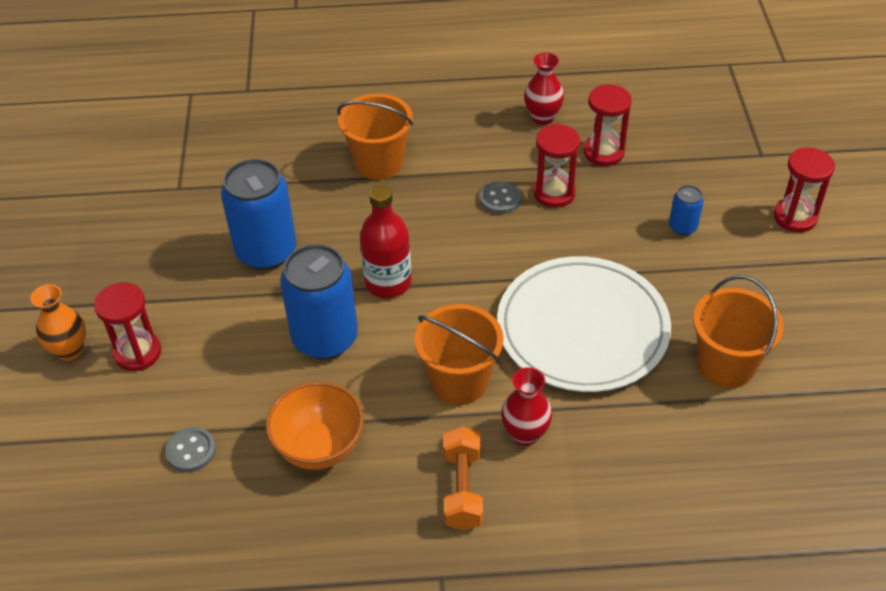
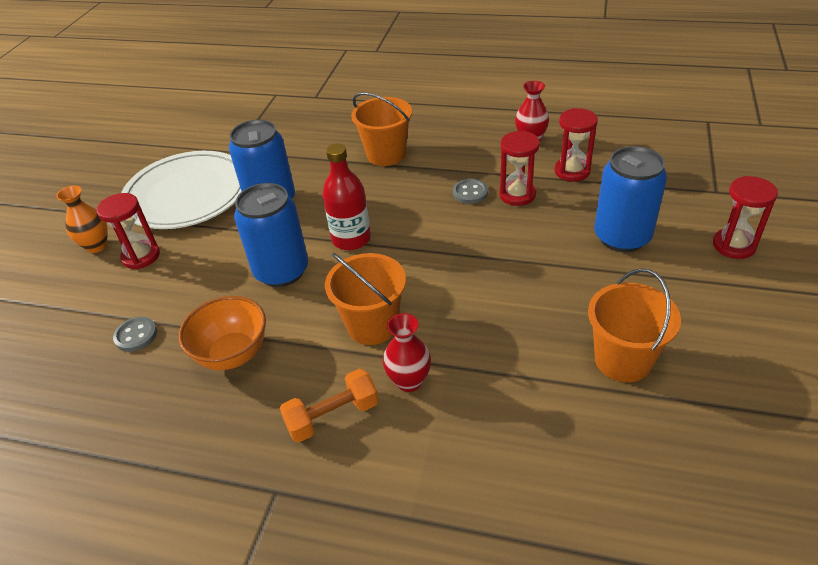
camera: 20 degrees right, 5 degrees down
orange dumbbell [443,426,483,530] -> orange dumbbell turned 45 degrees clockwise [279,369,379,442]
white plate [497,256,671,392] -> white plate moved to [121,151,242,229]
blue can [669,185,704,236] -> blue can [594,146,667,252], size x2.14

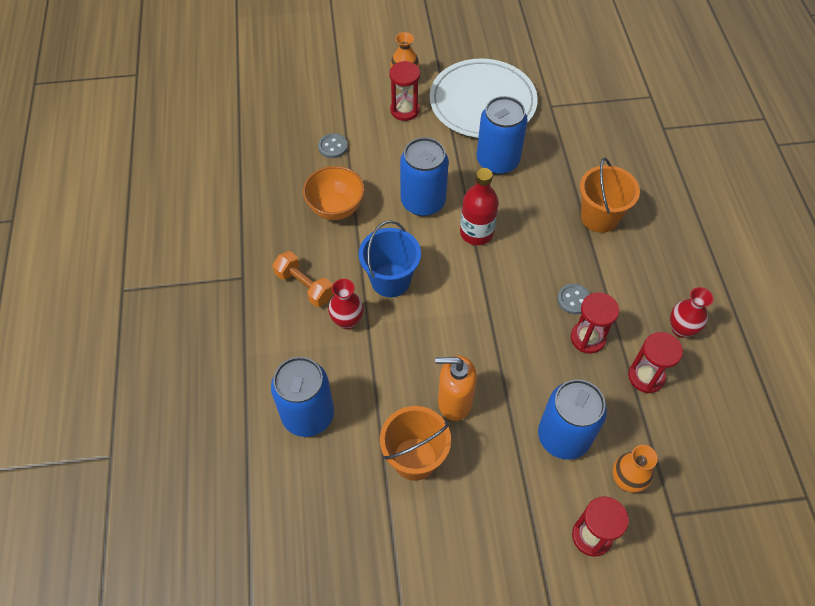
camera: 65 degrees right, 15 degrees up
orange bucket [325,253,406,345] -> blue bucket [359,221,421,297]
none -> blue can [271,357,334,437]
none -> orange soap dispenser [435,355,477,421]
none -> orange vase [613,445,658,493]

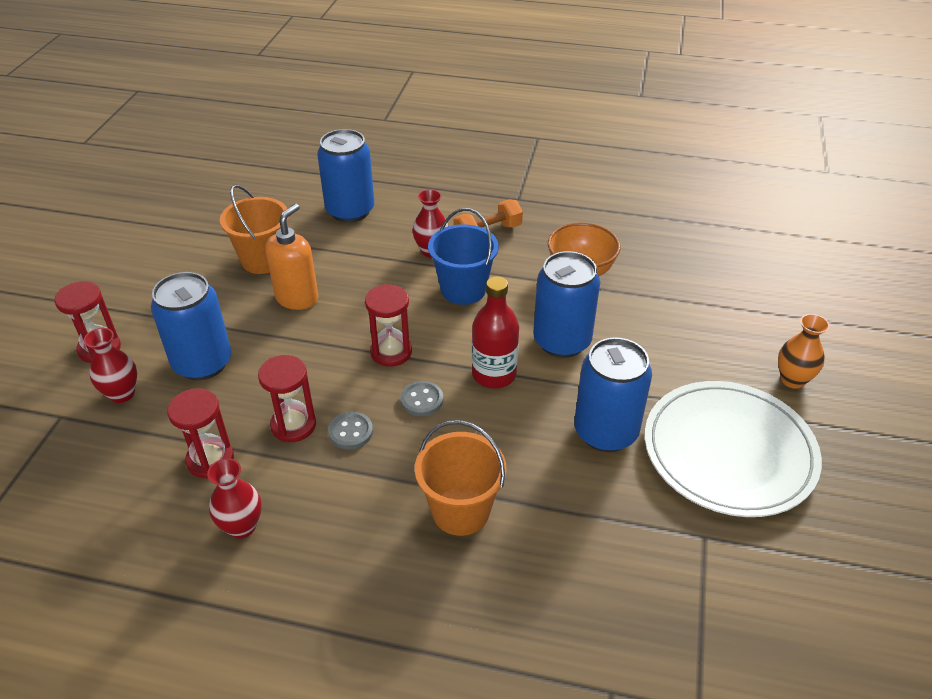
camera: 110 degrees right, 15 degrees down
grey button [318,133,348,158] -> grey button moved to [400,381,443,416]
red hourglass [389,61,420,121] -> red hourglass moved to [365,284,412,366]
orange vase [613,445,658,493] -> red vase [84,328,137,403]

